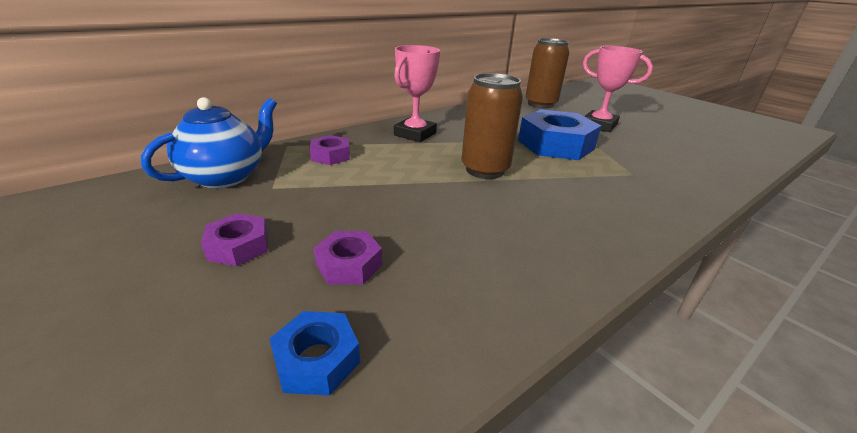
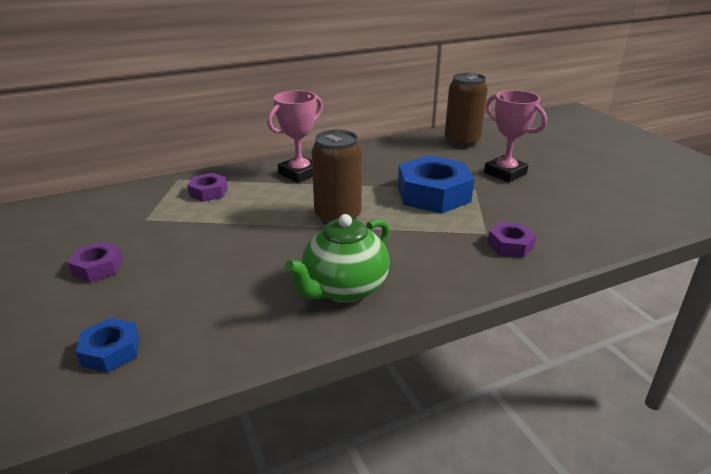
camera: 15 degrees right, 0 degrees up
blue teapot [141,97,277,189] -> none
purple nut [314,231,382,284] -> purple nut moved to [487,222,537,258]
none -> green teapot [285,214,390,303]

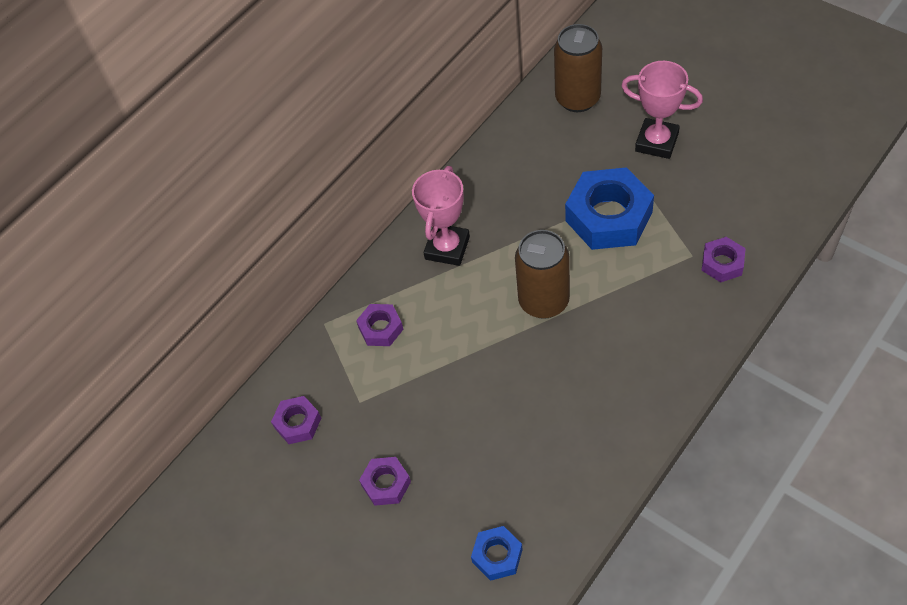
camera: 20 degrees left, 25 degrees up
green teapot [285,214,390,303] -> none
none -> purple nut [271,396,321,444]

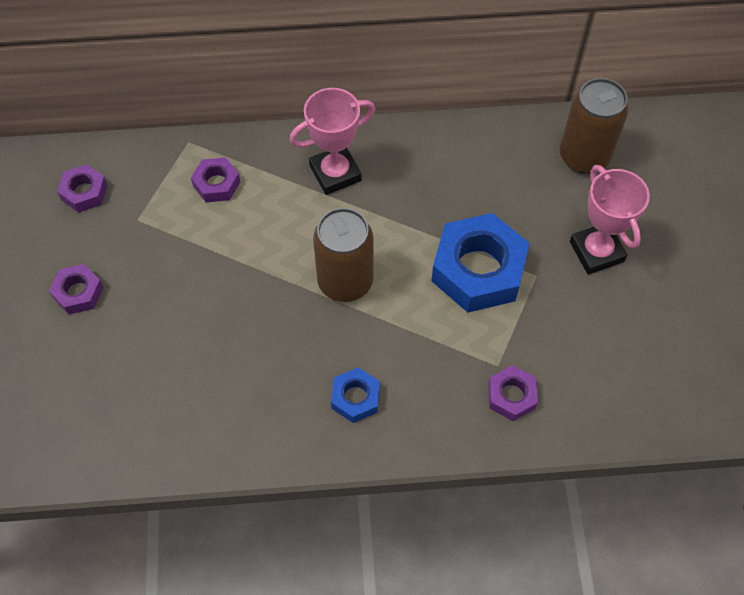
camera: 40 degrees right, 5 degrees up
blue nut [471,526,523,581] -> blue nut moved to [331,367,380,423]

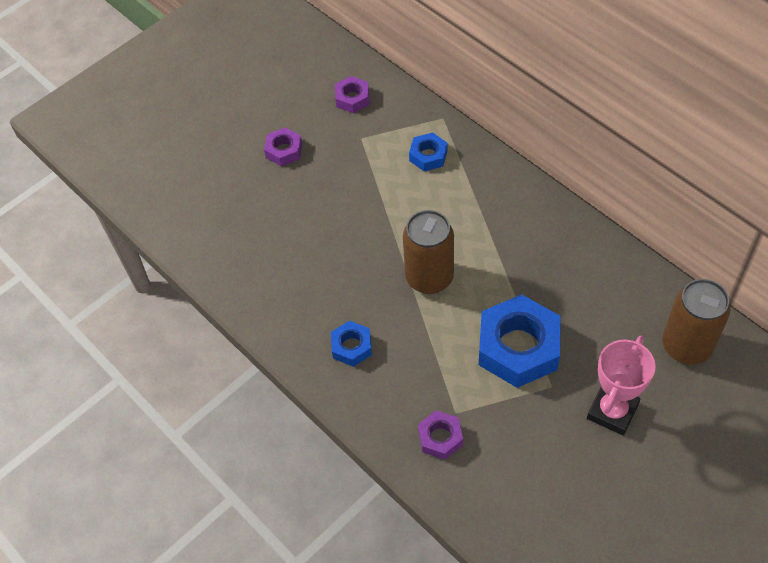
camera: 55 degrees right, 5 degrees down
purple nut [191,157,240,202] -> blue nut [409,133,448,172]
pink trophy [289,88,375,195] -> none

